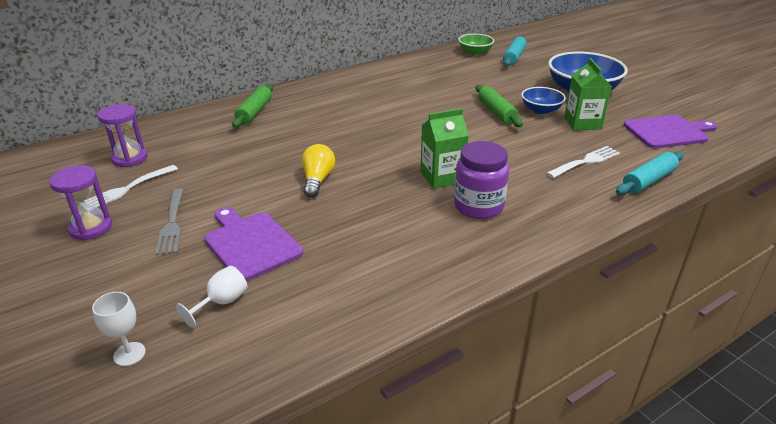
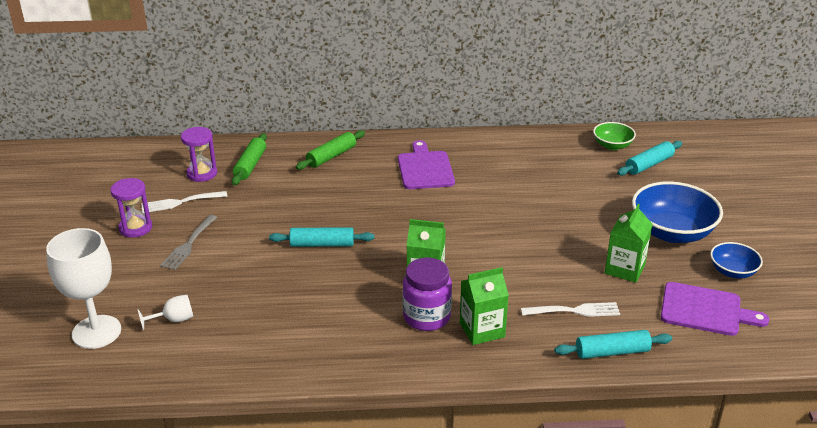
camera: 30 degrees right, 0 degrees up
white goblet [92,292,146,366] -> white goblet [46,228,121,349], size x2.19
purple cutting board [204,207,303,281] -> purple cutting board moved to [398,140,455,189]
yellow light bulb [302,144,335,198] -> turquoise rolling pin [269,227,374,247]
green rolling pin [476,85,523,127] -> green rolling pin moved to [232,133,267,185]
blue bowl [521,87,566,114] -> blue bowl moved to [710,242,763,279]
none -> green carton [460,267,509,345]

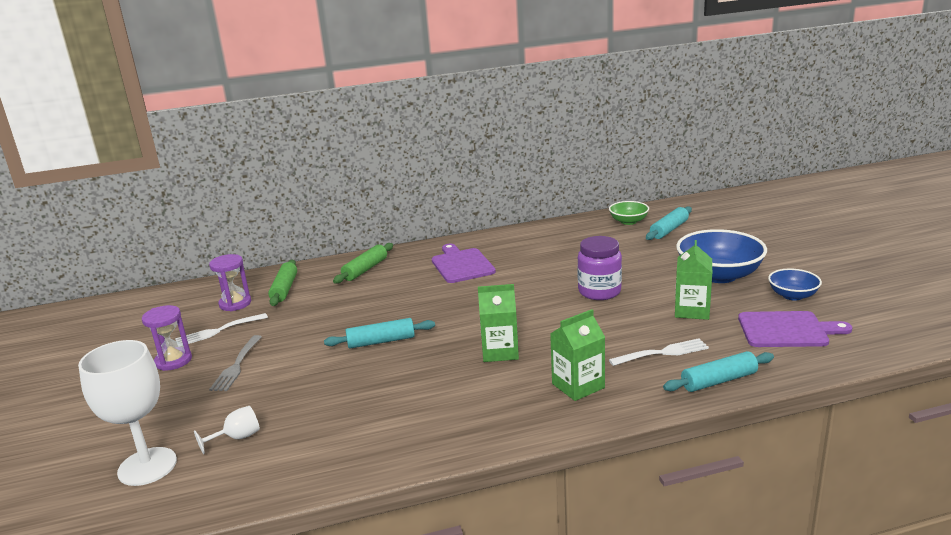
camera: 10 degrees left, 10 degrees down
purple jar [403,258,452,331] -> purple jar moved to [577,236,622,300]

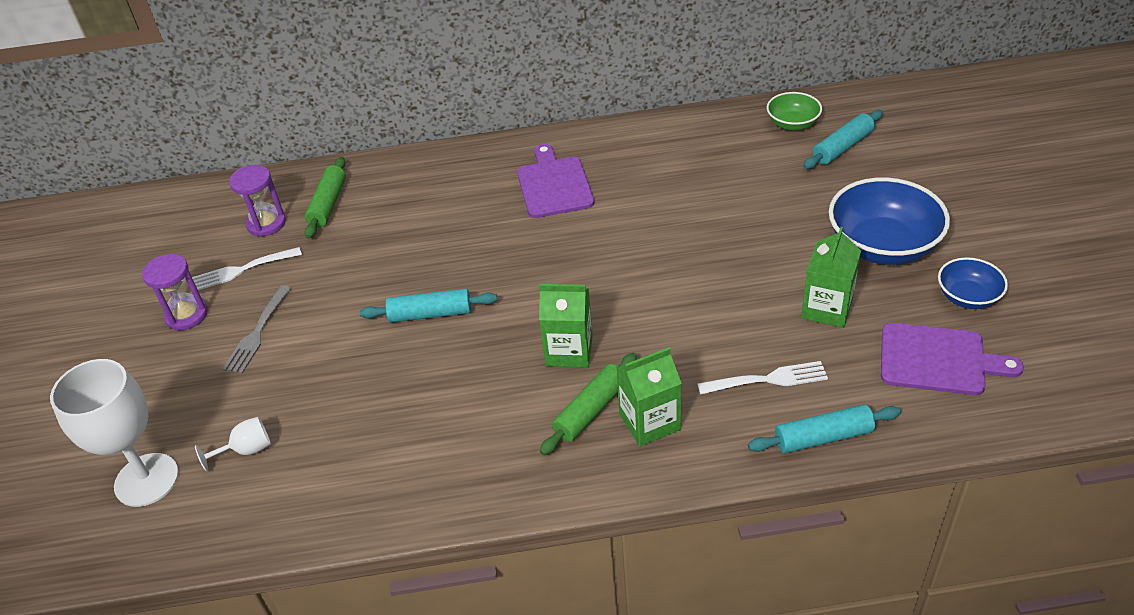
camera: 10 degrees right, 20 degrees up
green rolling pin [333,243,393,283] -> green rolling pin moved to [540,353,637,455]
purple jar [577,236,622,300] -> none

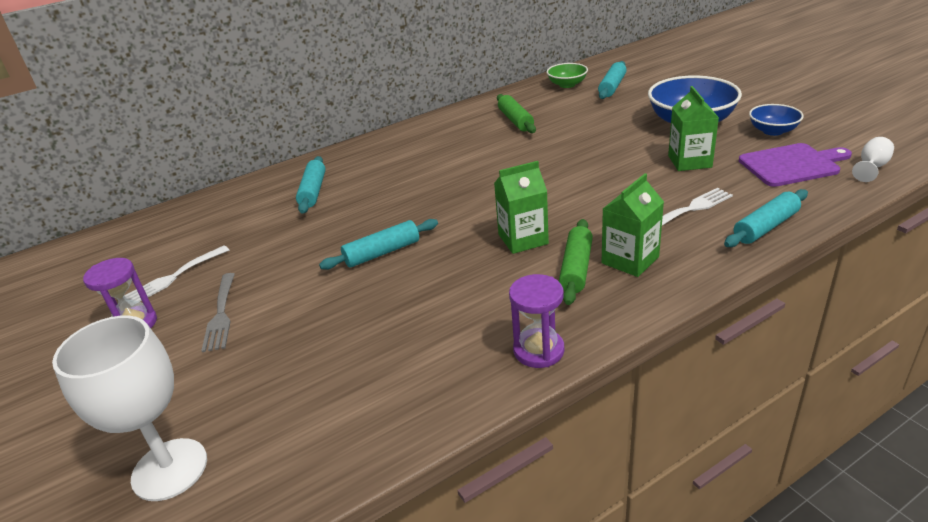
camera: 25 degrees left, 10 degrees down
white goblet [195,417,271,472] -> white goblet moved to [852,137,894,182]
purple hourglass [229,165,286,237] -> purple hourglass moved to [509,274,564,368]
green rolling pin [305,157,346,239] -> green rolling pin moved to [497,94,536,133]
purple cutting board [517,144,594,218] -> none
none -> turquoise rolling pin [296,156,326,214]

